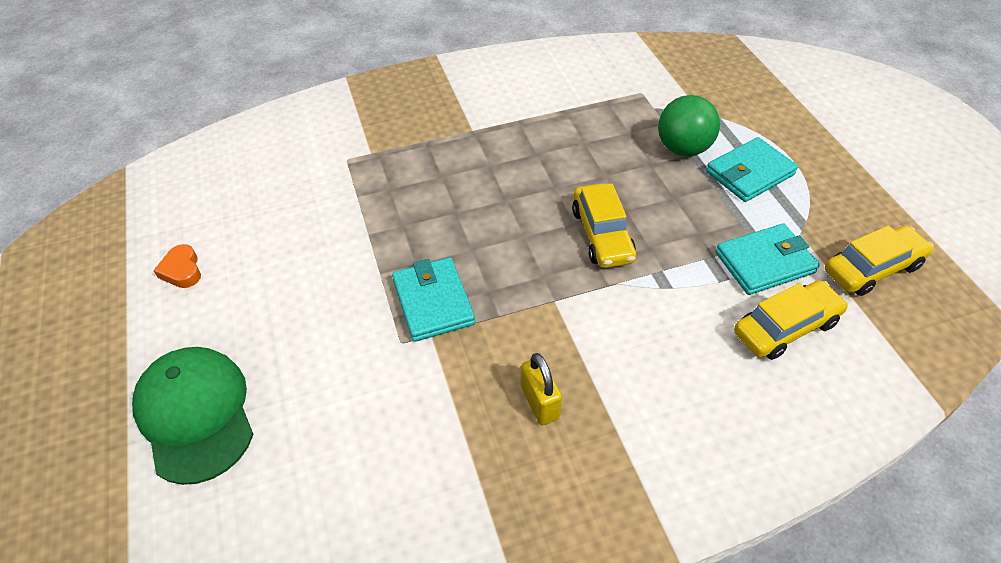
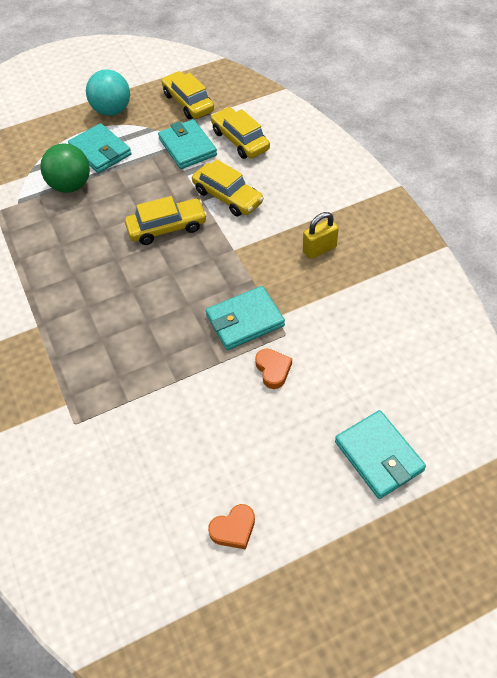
camera: 95 degrees left, 5 degrees up
green cap [132,347,254,485] -> turquoise wallet [335,410,426,499]
none -> turquoise ball [86,70,130,116]
none -> yellow car [192,159,264,216]
none -> orange heart [255,349,292,389]

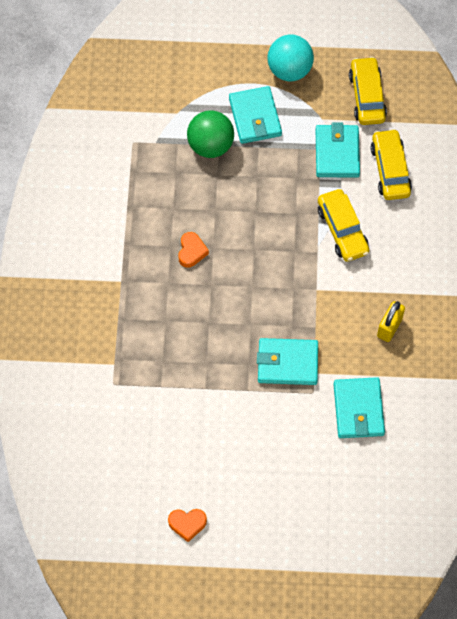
camera: 25 degrees right, 10 degrees up
yellow car [125,196,207,245] -> none
orange heart [255,349,292,389] -> orange heart moved to [178,232,209,268]
yellow padlock [303,212,339,259] -> yellow padlock turned 60 degrees counterclockwise [377,301,405,342]
turquoise wallet [335,410,426,499] -> turquoise wallet moved to [333,377,385,438]

